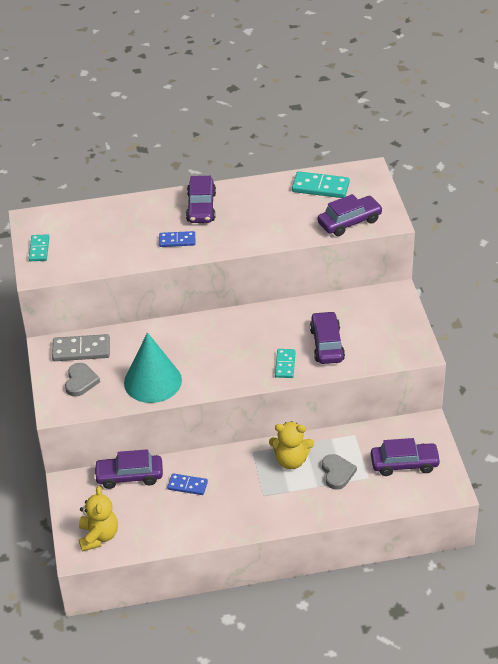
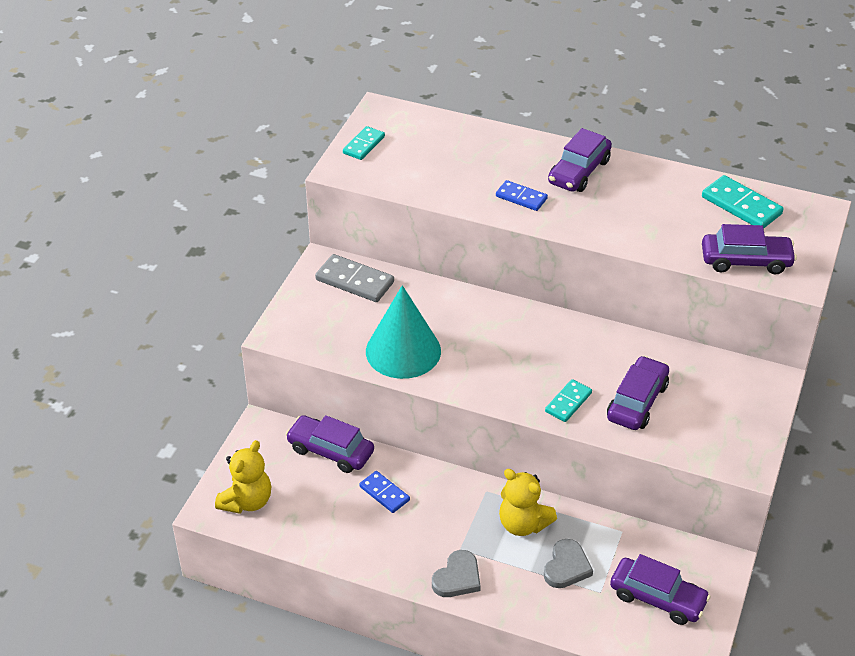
camera: 30 degrees right, 0 degrees up
grey heart [65,363,100,397] -> grey heart moved to [432,550,481,597]

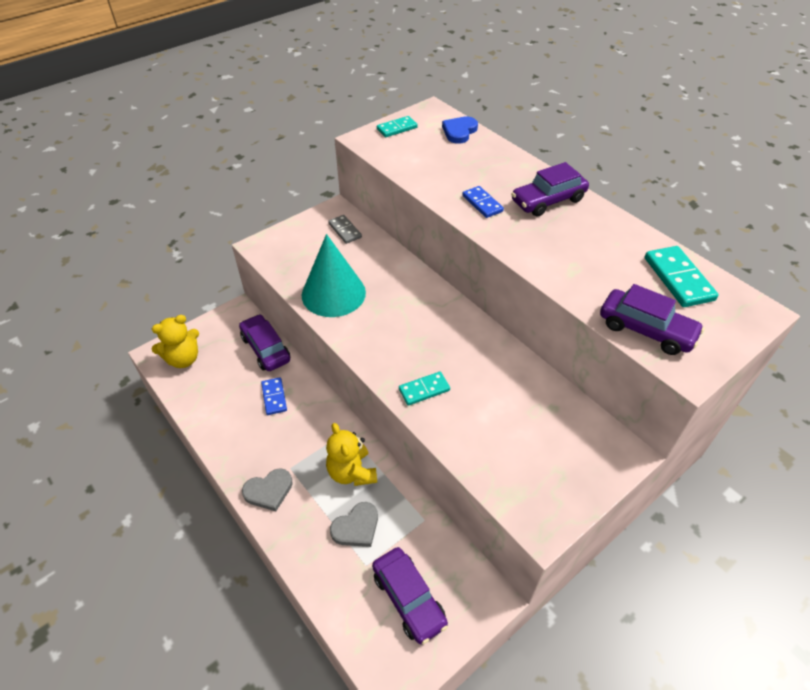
camera: 30 degrees right, 5 degrees up
grey domino [315,254,394,302] -> grey domino [328,215,362,244], size x0.64
purple car [607,356,669,430] -> none
none -> blue heart [442,116,478,144]

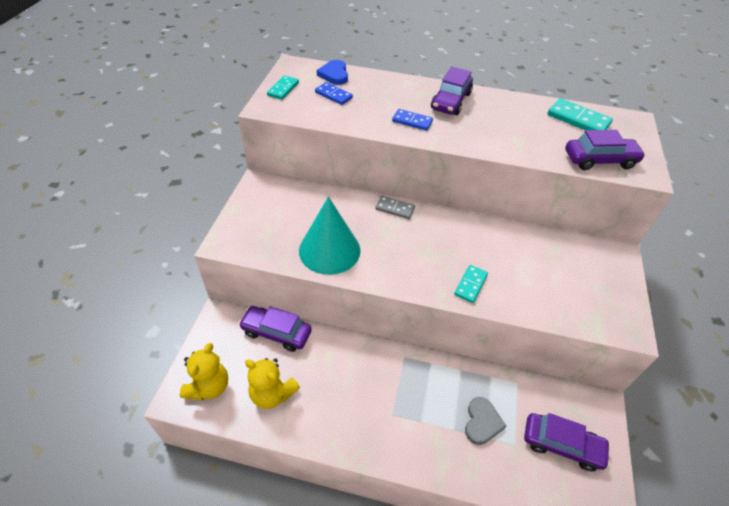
camera: 40 degrees left, 0 degrees up
grey heart [242,468,293,511] -> none
blue domino [261,377,287,415] -> blue domino moved to [315,82,353,105]
yellow teddy bear [326,423,377,486] -> yellow teddy bear moved to [245,358,300,409]
grey domino [328,215,362,244] -> grey domino moved to [375,196,415,219]

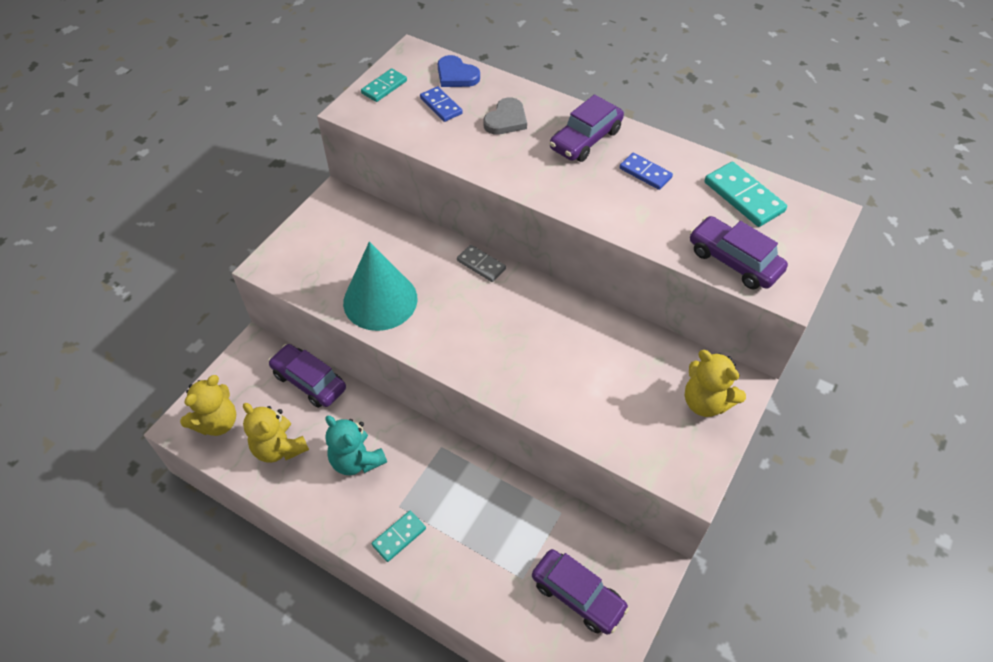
camera: 20 degrees right, 5 degrees up
blue heart [317,60,348,85] -> blue heart turned 60 degrees counterclockwise [438,55,480,87]
blue domino [392,109,433,131] -> blue domino moved to [619,153,673,190]
turquoise domino [454,265,488,303] -> turquoise domino moved to [371,511,426,562]
grey heart [465,397,506,445] -> grey heart moved to [483,97,527,135]
purple car [565,130,646,170] -> purple car turned 150 degrees counterclockwise [690,216,788,289]
none -> turquoise teddy bear [325,416,387,475]
none -> yellow teddy bear [685,350,746,417]

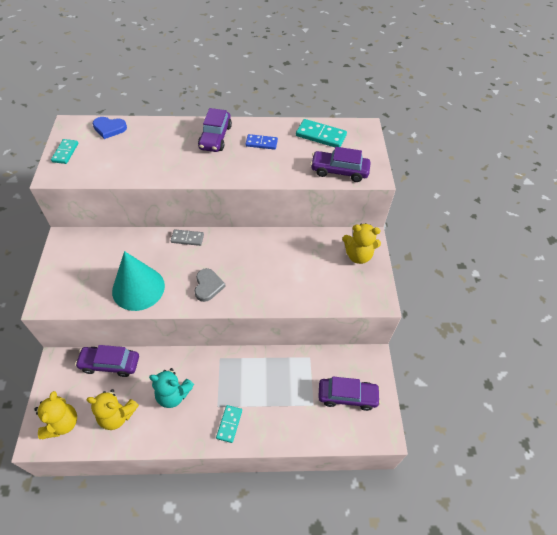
camera: 35 degrees left, 0 degrees up
blue domino [420,86,463,122] -> none
grey heart [483,97,527,135] -> grey heart moved to [194,268,226,302]

